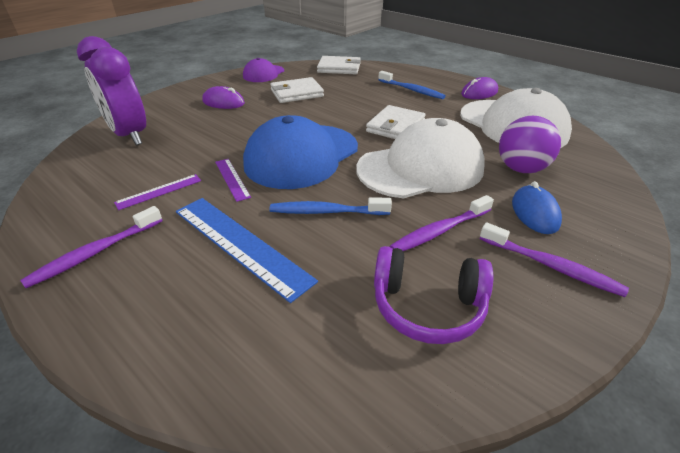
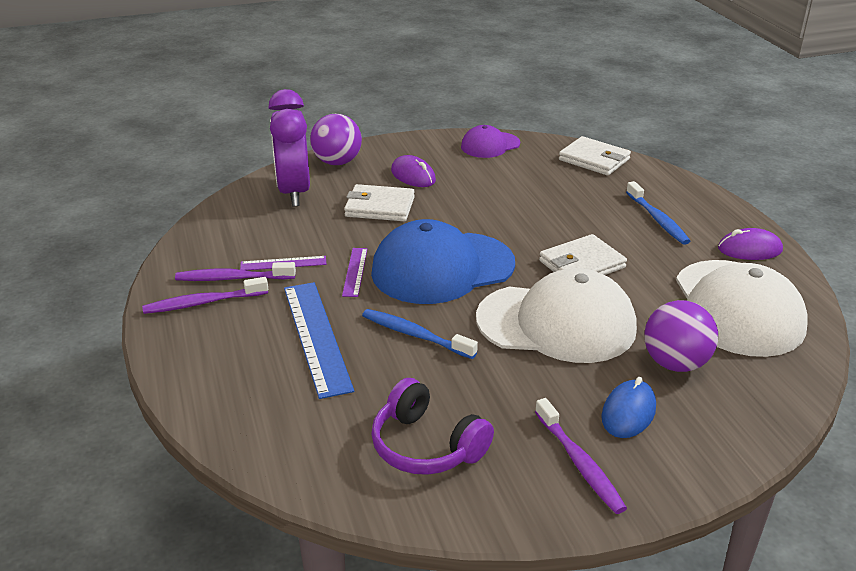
camera: 30 degrees right, 5 degrees down
white wallet [270,77,324,103] -> white wallet moved to [344,184,415,221]
purple toothbrush [389,195,494,251] -> purple toothbrush moved to [175,262,296,281]
none -> purple ball [310,114,362,165]

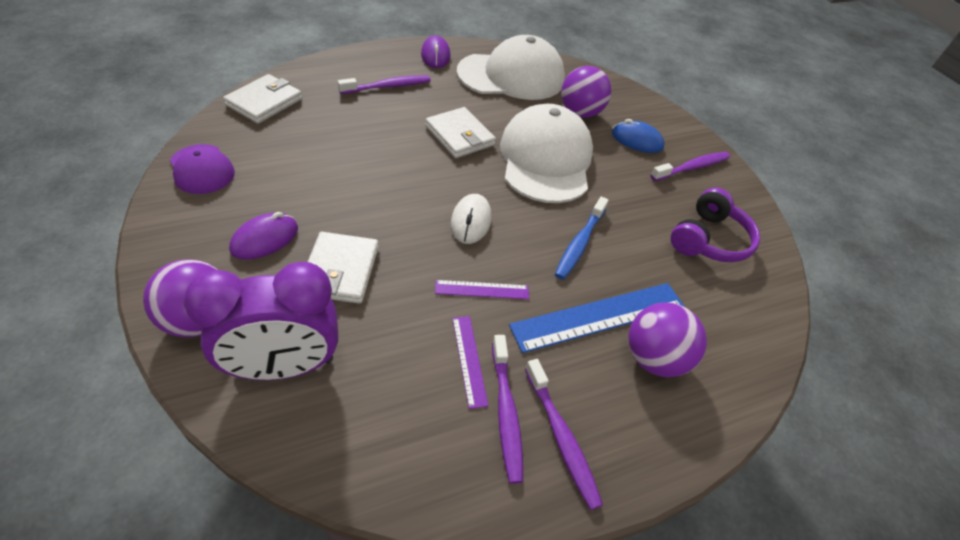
camera: 100 degrees left, 15 degrees up
blue cap [371,219,515,304] -> white mouse [451,194,492,244]
blue toothbrush [626,181,690,245] -> purple toothbrush [338,75,431,94]
none -> purple ball [628,303,707,377]

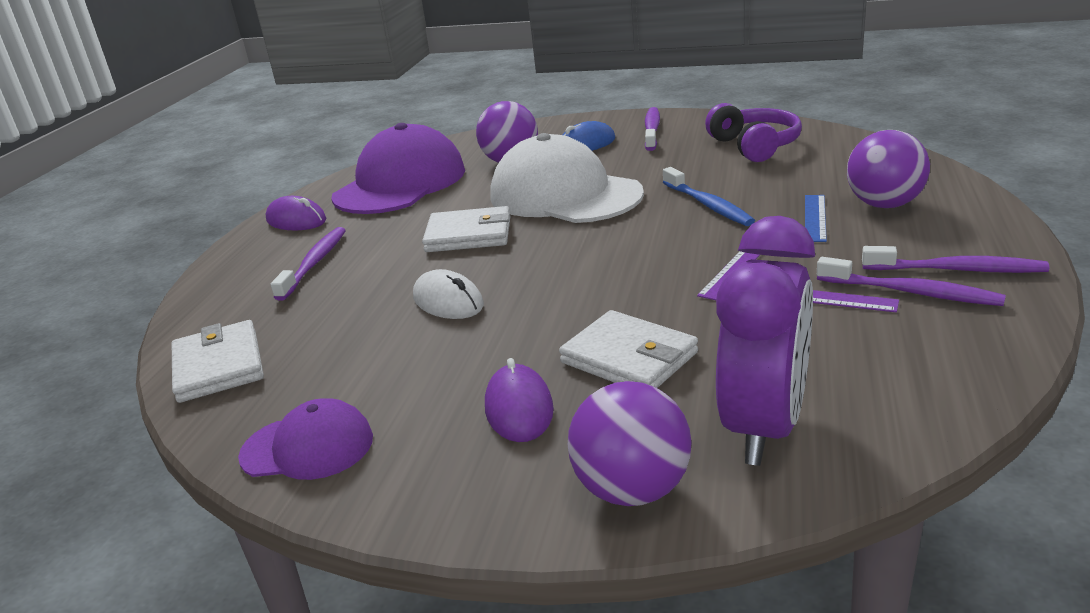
camera: 45 degrees left, 20 degrees down
white mouse [451,194,492,244] -> white mouse moved to [413,269,484,319]
white cap [457,35,565,100] -> purple cap [331,123,465,214]
blue ruler [509,283,685,353] -> blue ruler [805,195,827,242], size x0.51

